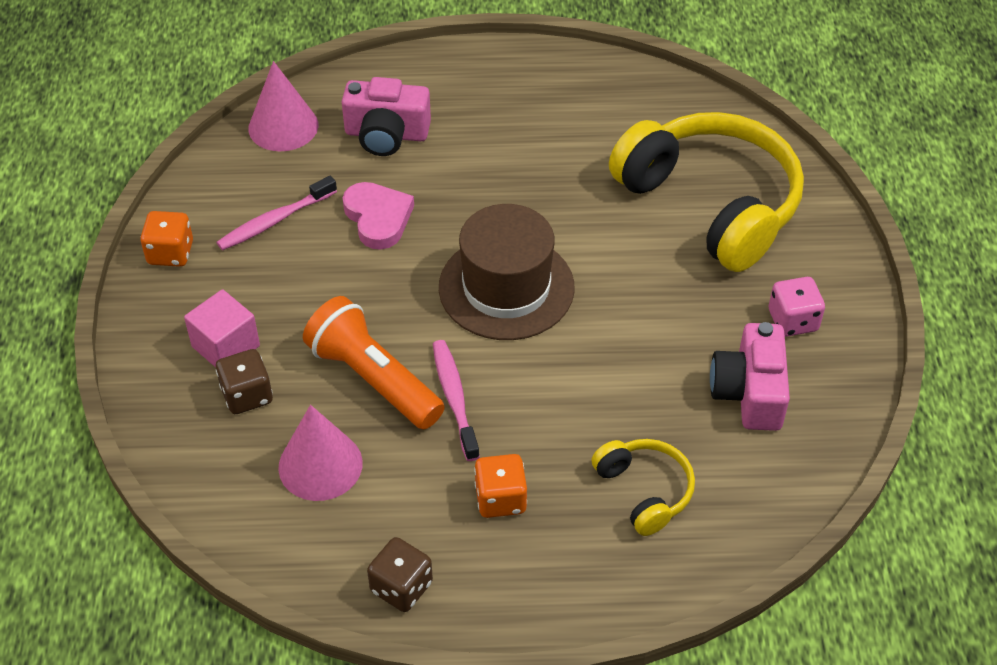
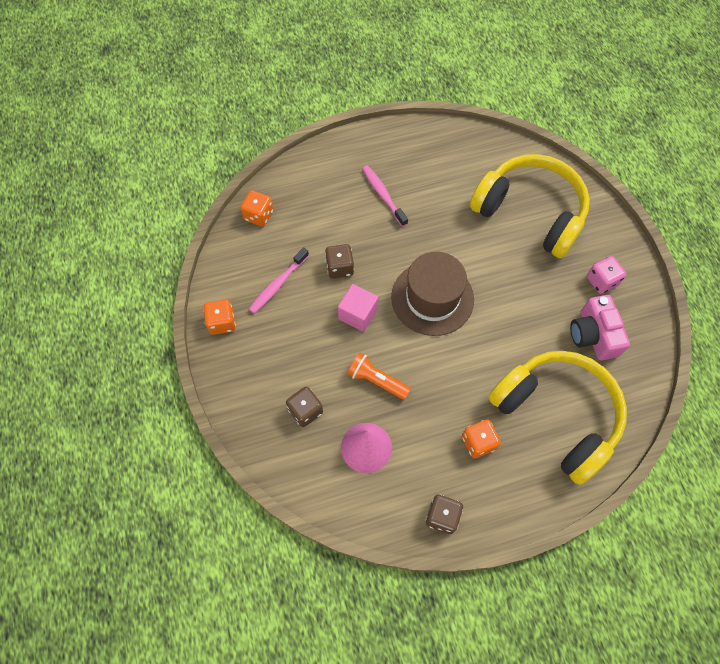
camera: 15 degrees left, 15 degrees up
pink cube [184,289,260,367] -> pink cube moved to [338,284,378,332]
pink cone [248,61,318,152] -> orange dice [241,190,273,227]
orange flashlight [303,296,445,429] -> orange flashlight [347,352,411,400], size x0.66
pink camera [342,77,431,156] -> none
pink heart [343,182,414,250] -> brown dice [325,244,354,279]
pink toothbrush [433,340,480,461] -> pink toothbrush moved to [362,165,408,227]
yellow headphones [591,439,695,536] -> yellow headphones [488,351,627,485], size x2.10

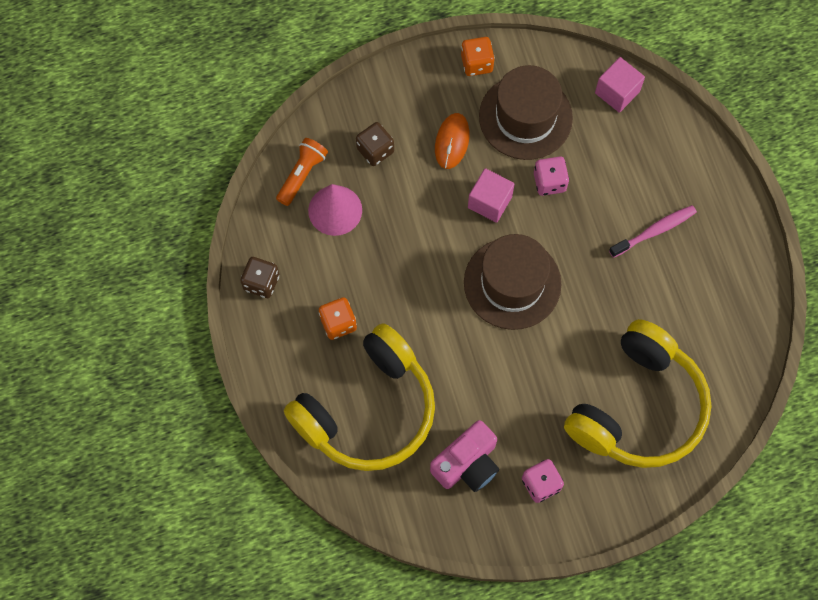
camera: 90 degrees right, 5 degrees up
orange dice [241,190,273,227] -> pink cube [595,57,645,113]
pink toothbrush [249,247,309,314] -> brown hat [479,65,573,160]
brown dice [325,244,354,279] -> pink dice [534,157,569,196]
orange flashlight [347,352,411,400] -> orange flashlight moved to [276,138,328,206]
pink camera [570,295,630,360] -> pink camera turned 150 degrees clockwise [430,420,499,492]
none -> orange mouse [435,113,470,169]

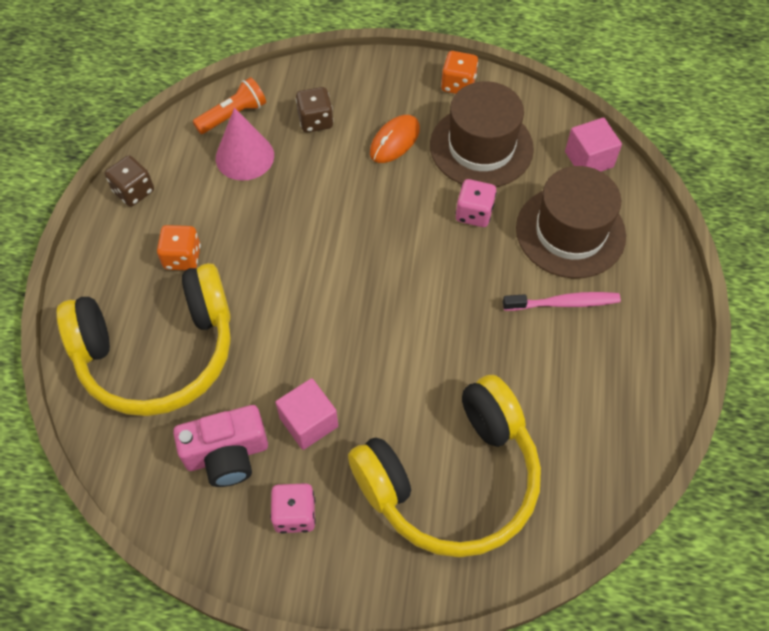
camera: 25 degrees right, 10 degrees down
brown hat [464,234,561,330] -> brown hat moved to [516,166,626,278]
pink cube [468,168,515,223] -> pink cube moved to [275,378,338,450]

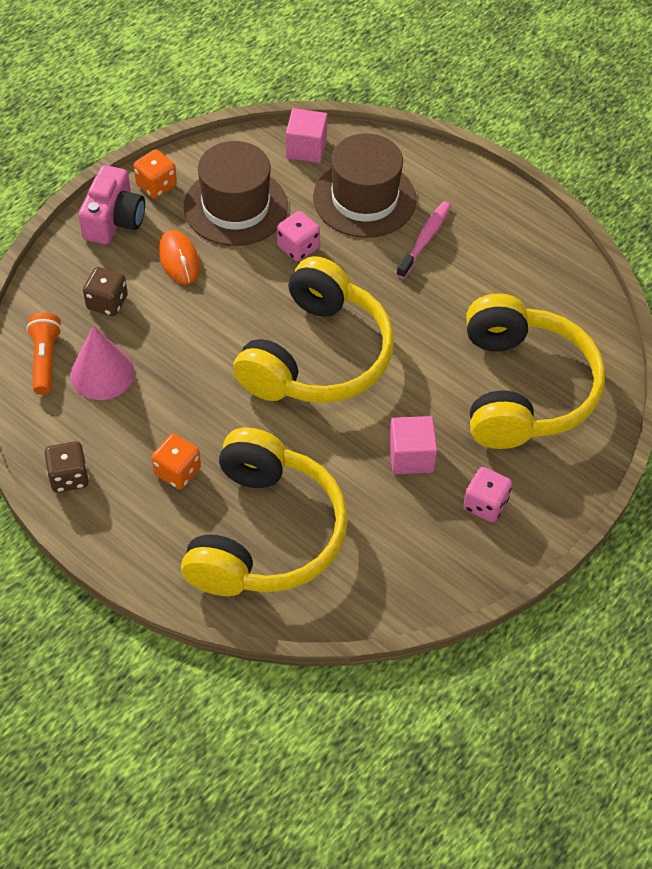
camera: 60 degrees left, 5 degrees down
pink camera [173,405,268,487] -> pink camera moved to [78,165,145,244]
none -> yellow headphones [233,256,394,403]

